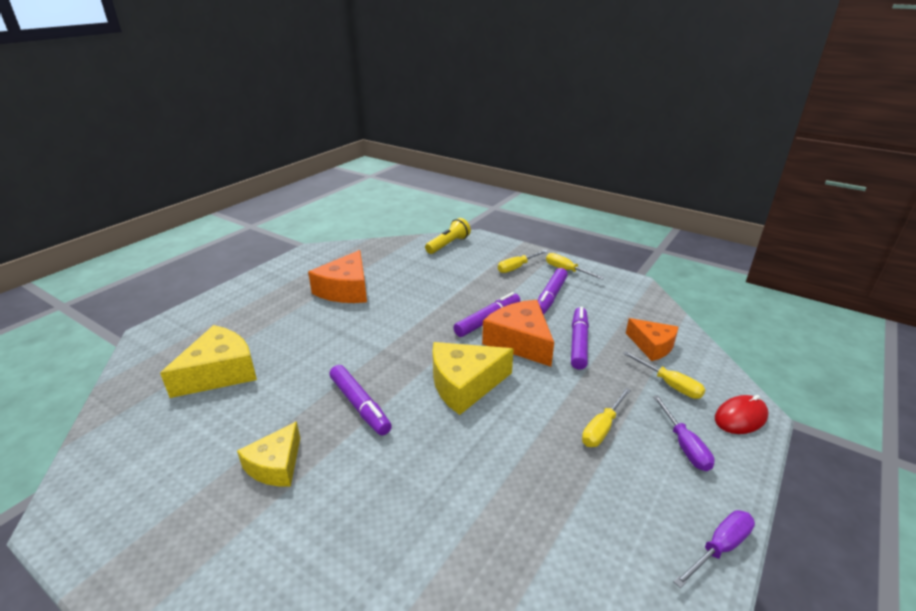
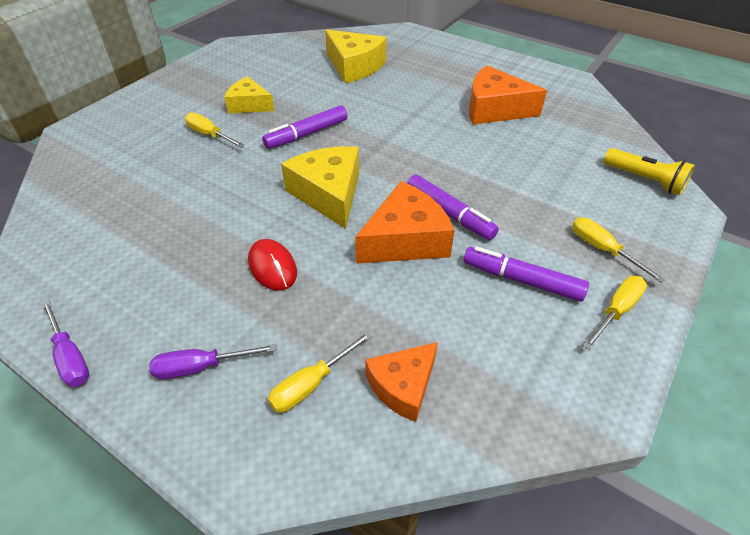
camera: 90 degrees right, 15 degrees up
purple marker [571,307,589,370] -> none
yellow screwdriver [582,388,631,447] -> yellow screwdriver moved to [185,113,245,148]
red mouse [715,395,768,434] -> red mouse moved to [248,239,297,291]

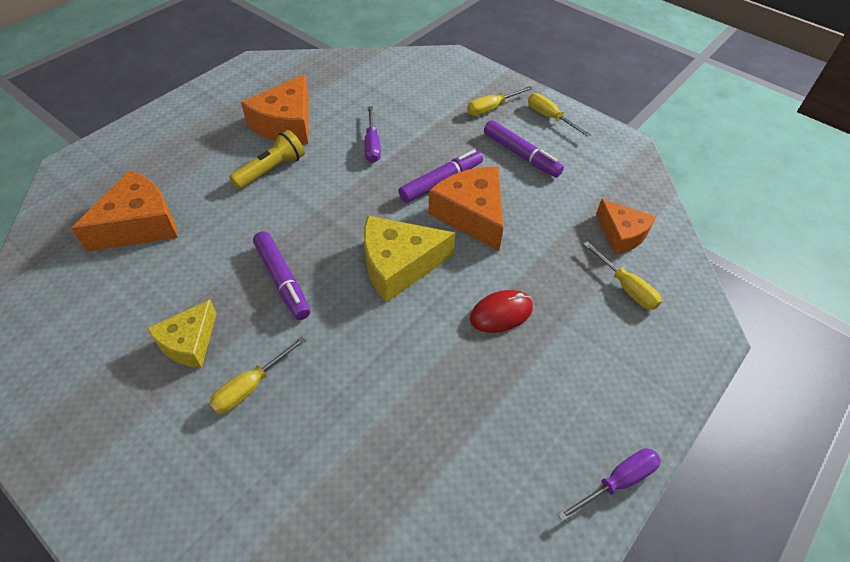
camera: 85 degrees left, 5 degrees up
purple screwdriver [149,344,277,379] -> purple screwdriver moved to [364,106,381,163]
yellow cheese [325,30,386,83] -> orange cheese [71,170,178,252]
purple marker [463,246,589,302] -> purple marker turned 75 degrees counterclockwise [484,120,564,177]
yellow flashlight [604,148,695,195] -> yellow flashlight moved to [229,130,305,189]

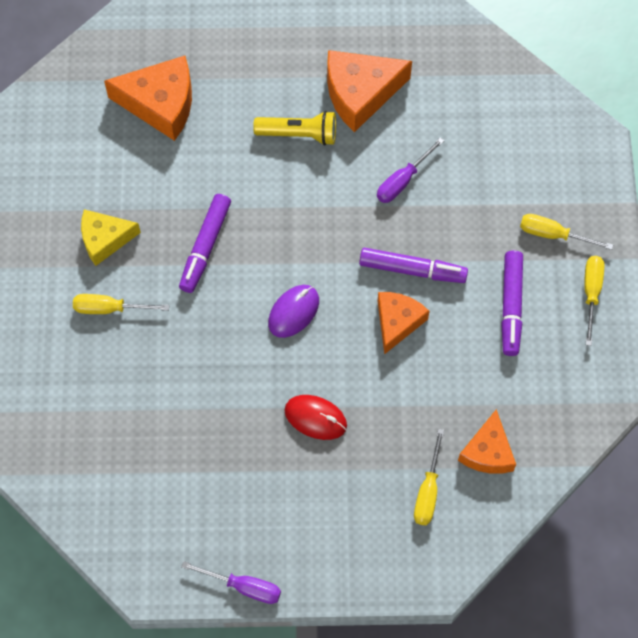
camera: 50 degrees right, 15 degrees up
yellow cheese [364,216,455,303] -> purple mouse [268,285,319,338]
orange cheese [428,166,503,251] -> orange cheese [377,292,430,354], size x0.65

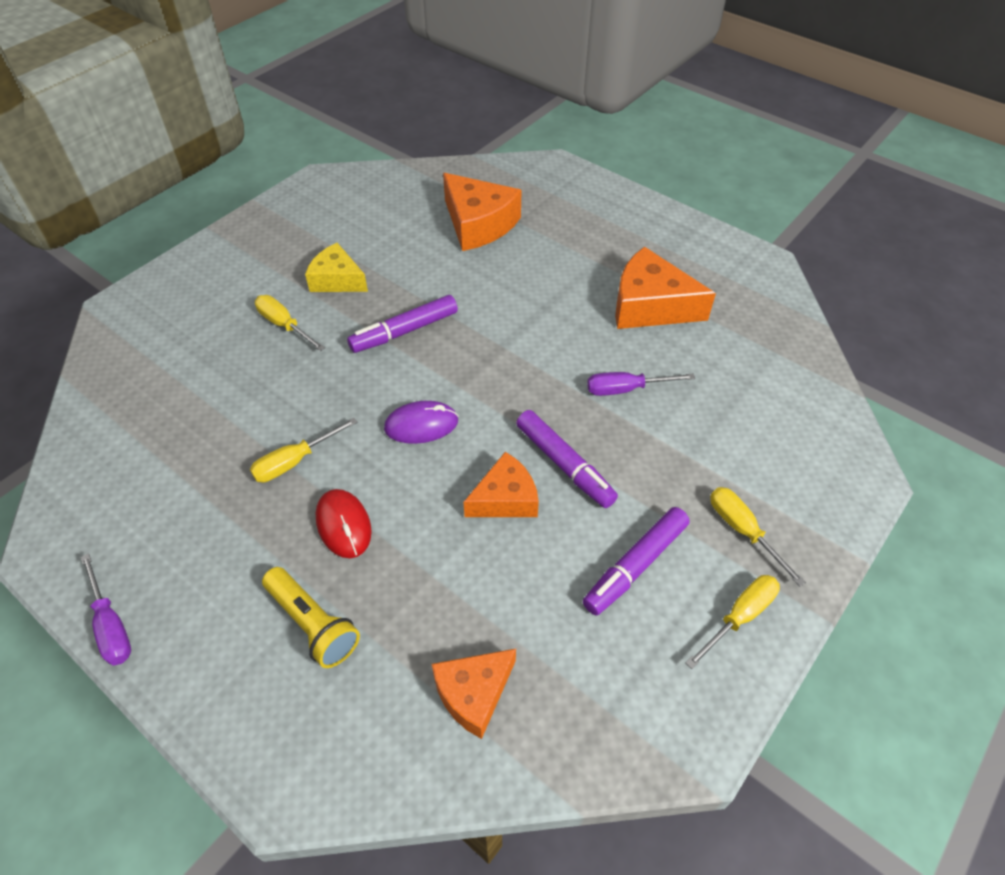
camera: 40 degrees right, 15 degrees down
yellow flashlight [253,111,336,146] -> yellow flashlight moved to [262,567,360,668]
yellow screwdriver [414,428,444,525] -> yellow screwdriver moved to [250,418,358,482]

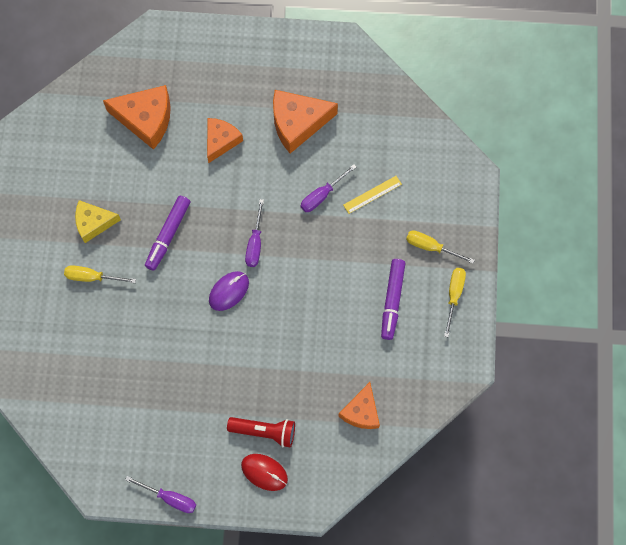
camera: 35 degrees left, 20 degrees up
yellow screwdriver [250,418,358,482] -> none
yellow flashlight [262,567,360,668] -> red flashlight [227,417,295,448]
red mouse [315,489,372,558] -> red mouse moved to [241,454,288,491]
orange cheese [463,452,539,517] -> orange cheese moved to [207,118,243,163]
purple marker [516,410,618,508] -> none
none -> purple screwdriver [245,199,264,267]
none -> yellow ruler [343,176,402,214]

